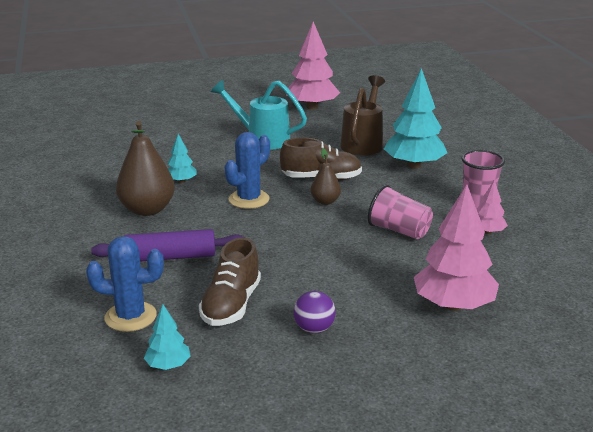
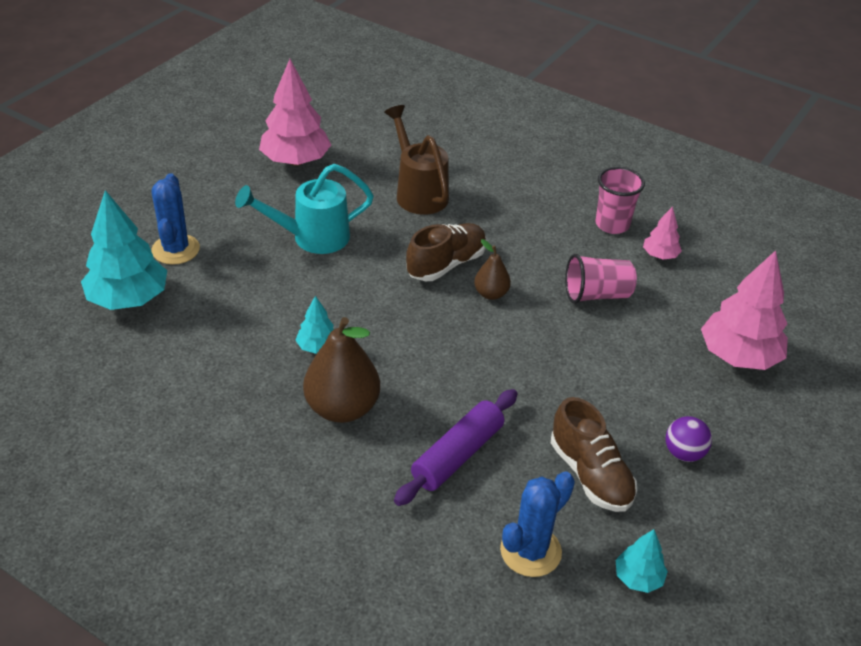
camera: 45 degrees left, 15 degrees up
blue cactus [225,132,270,209] -> blue cactus moved to [151,173,200,265]
turquoise tree [384,68,447,169] -> turquoise tree moved to [81,190,167,310]

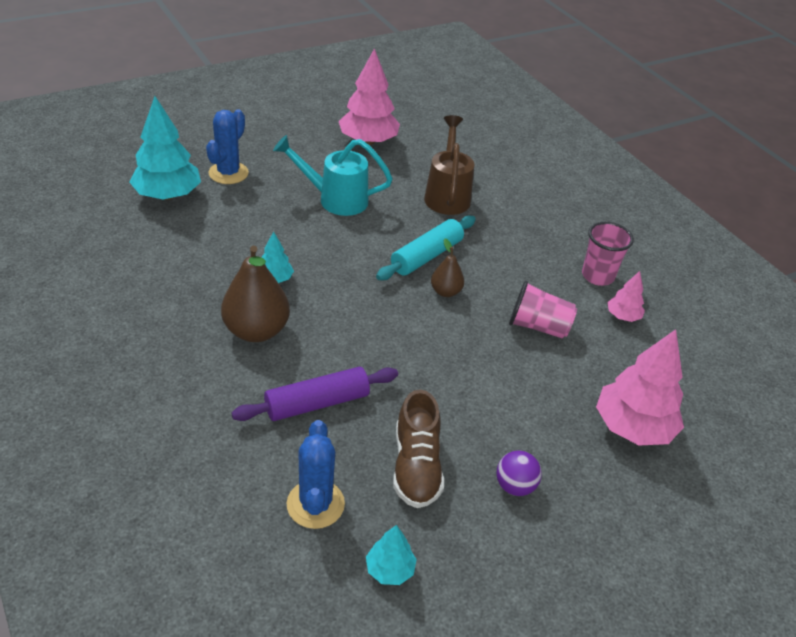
camera: 25 degrees right, 0 degrees up
brown shoe [406,223,486,281] -> turquoise rolling pin [376,216,476,280]
blue cactus [500,471,575,577] -> blue cactus turned 75 degrees counterclockwise [287,420,345,529]

